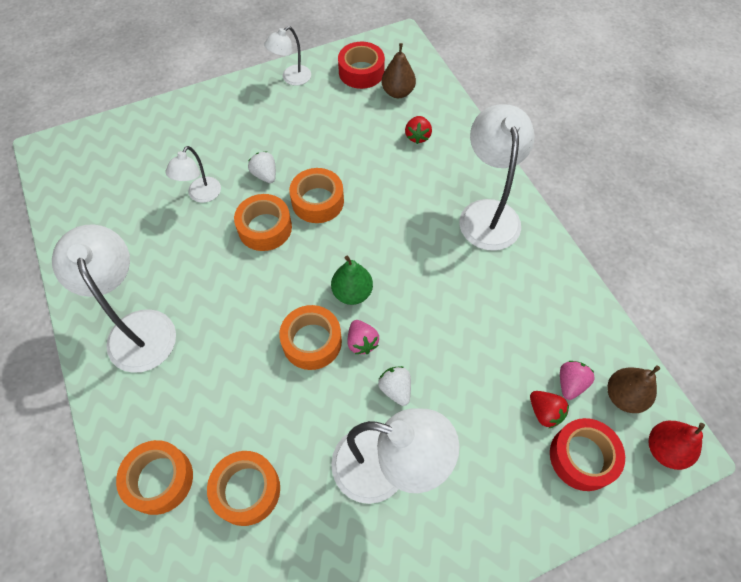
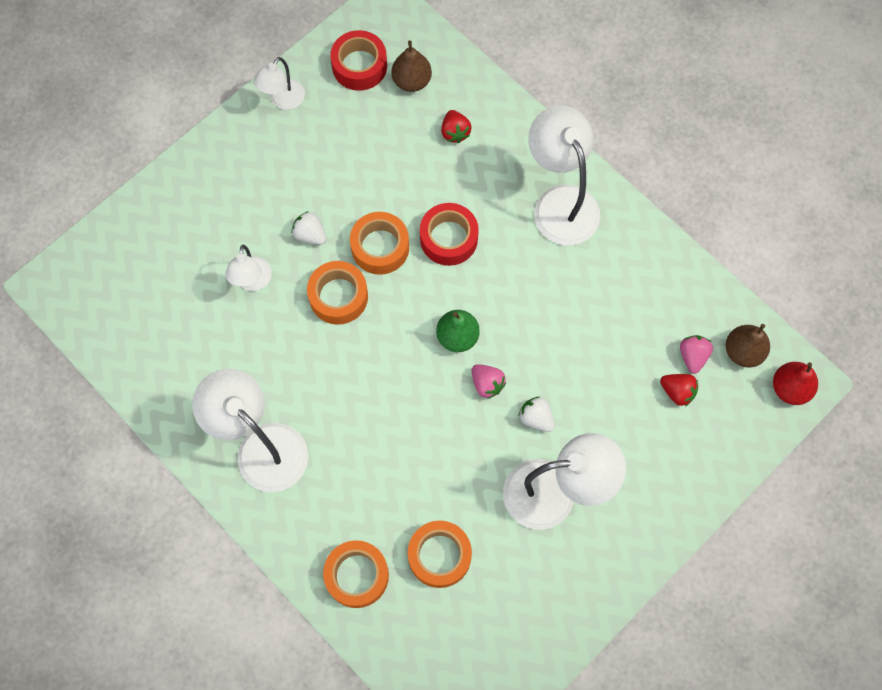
camera: 20 degrees left, 10 degrees up
orange tape [279,305,342,370] -> none
red tape [550,418,625,491] -> red tape moved to [420,203,479,266]

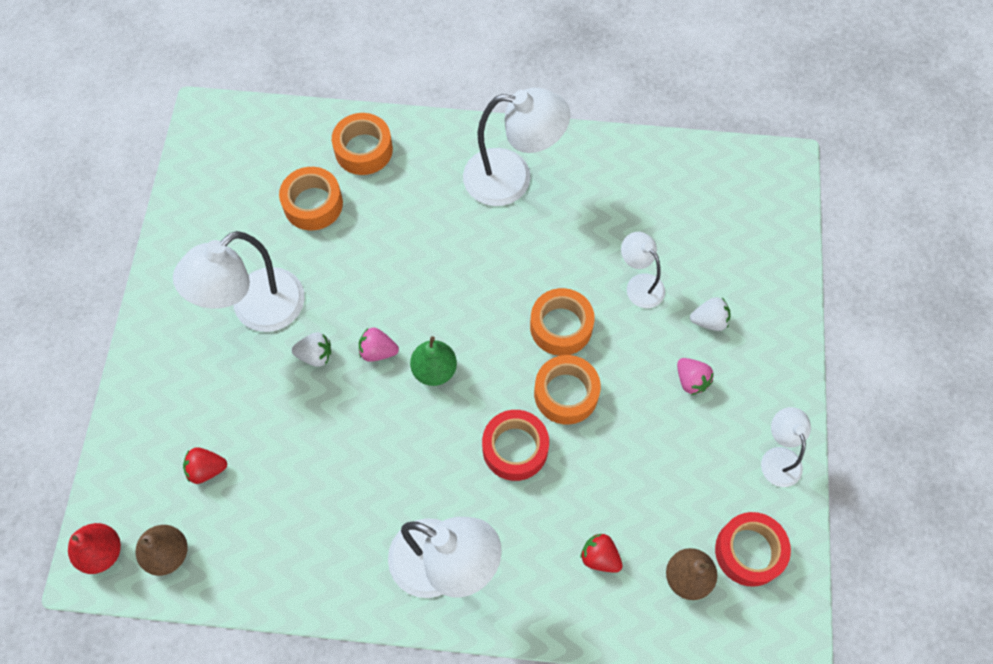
camera: 140 degrees right, 5 degrees down
white strawberry [292,211,327,245] -> white strawberry moved to [690,297,731,331]
pink strawberry [680,335,713,374] -> pink strawberry moved to [677,358,714,395]

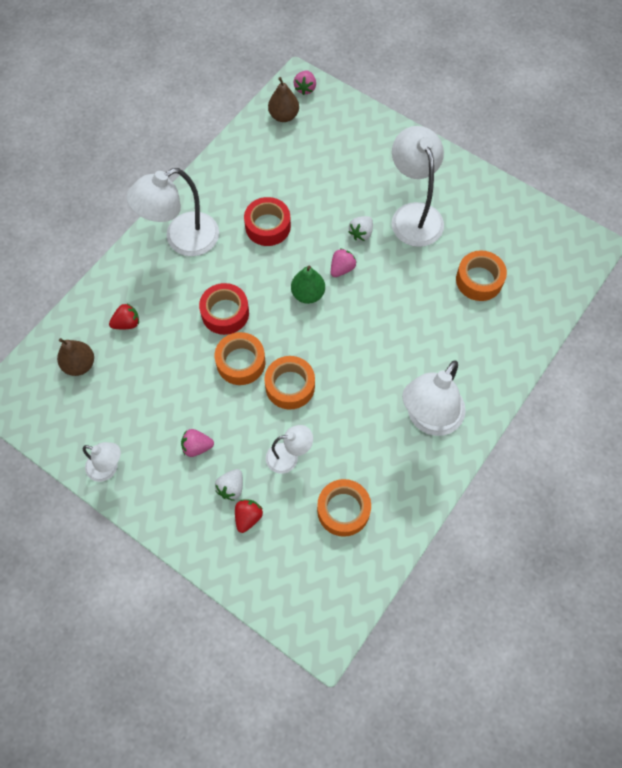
camera: 120 degrees right, 0 degrees up
red pear [68,523,121,574] -> pink strawberry [294,71,316,95]
red strawberry [183,447,227,484] -> red strawberry moved to [235,499,263,533]
orange tape [332,113,393,175] -> orange tape moved to [317,479,371,537]
red tape [715,512,791,587] -> red tape moved to [244,197,291,246]

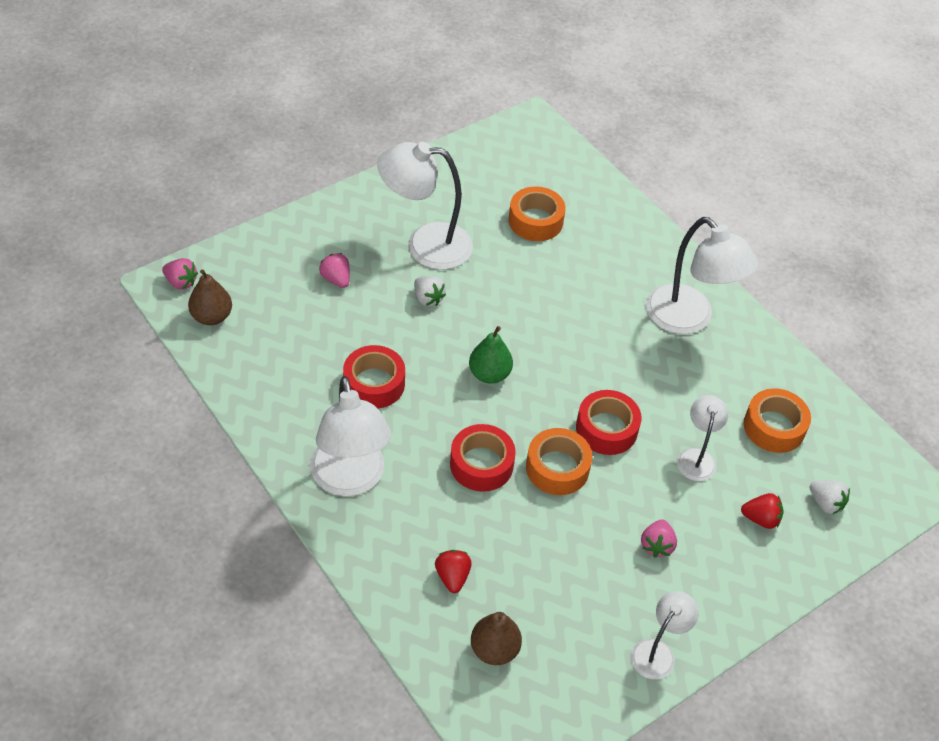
camera: 75 degrees left, 15 degrees down
white strawberry [215,469,243,501] -> white strawberry moved to [809,480,850,515]
red strawberry [235,499,263,533] -> red strawberry turned 150 degrees clockwise [741,493,783,529]
orange tape [264,356,315,410] -> red tape [576,390,641,455]
pink strawberry [331,248,356,277] -> pink strawberry moved to [319,253,350,288]

